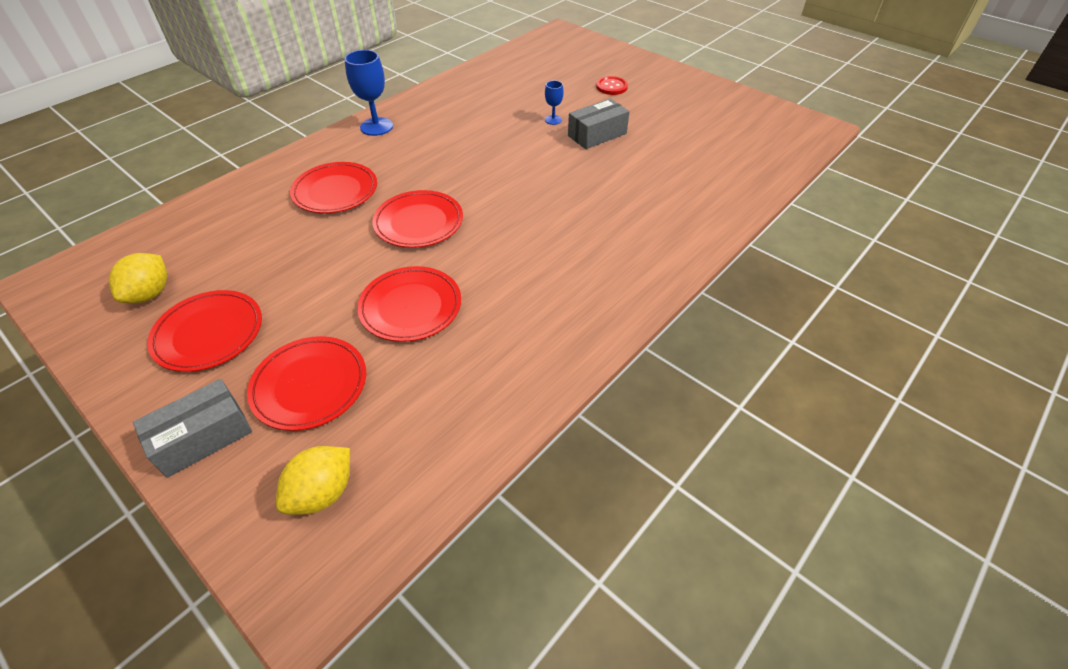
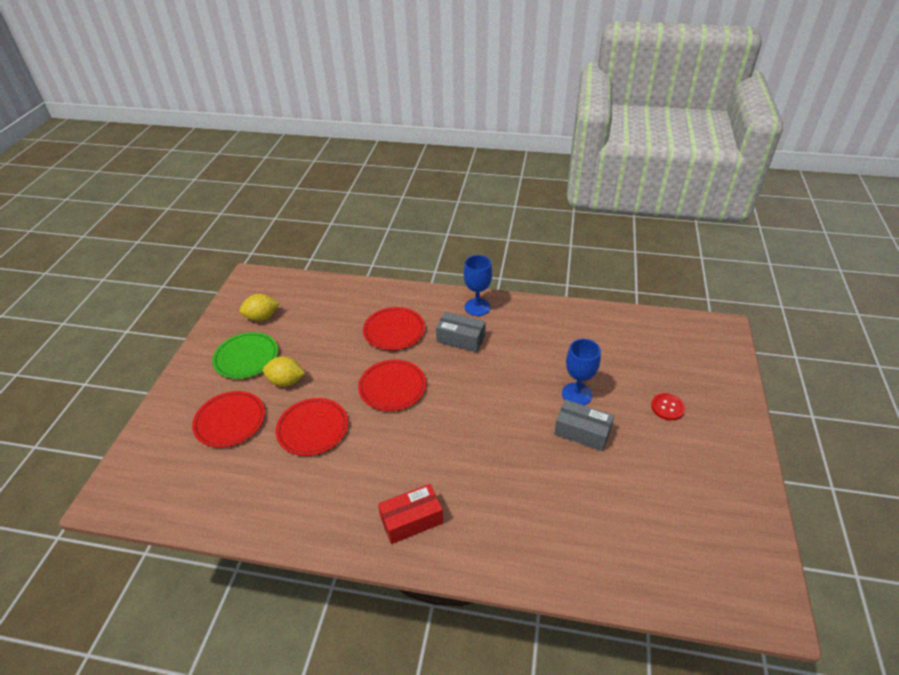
camera: 60 degrees right, 5 degrees down
grey box [133,379,252,478] -> grey box moved to [436,312,486,352]
red plate [147,290,262,372] -> green plate [212,332,278,379]
yellow lemon [276,446,350,515] -> yellow lemon moved to [263,356,305,387]
blue goblet [545,80,564,125] -> blue goblet [562,339,601,405], size x1.87
none -> red box [378,484,443,544]

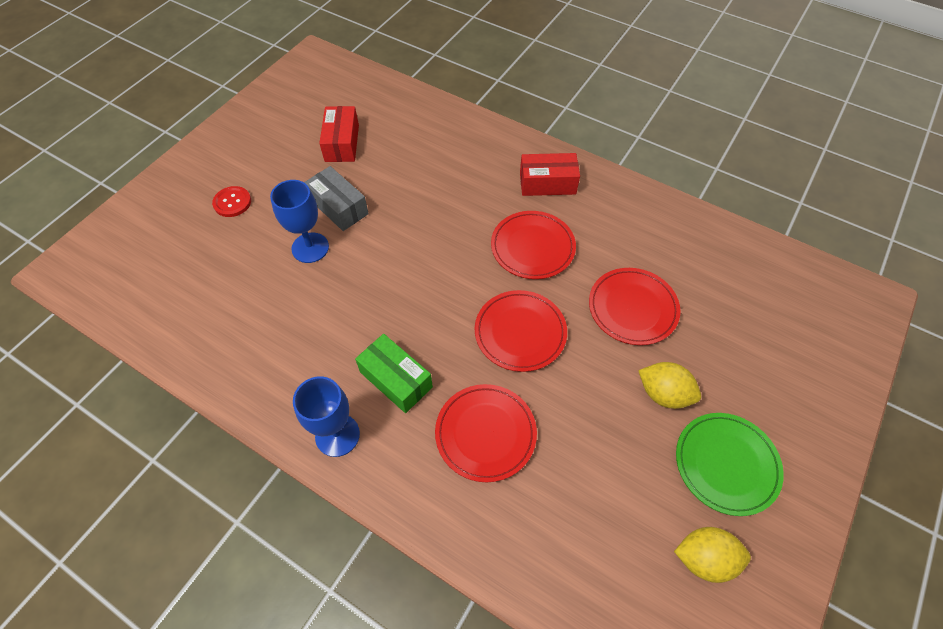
camera: 160 degrees left, 15 degrees up
red plate [192,391,265,447] -> red plate moved to [491,211,576,279]
grey box [436,312,486,352] -> green box [355,334,433,413]
none -> red box [319,106,359,162]

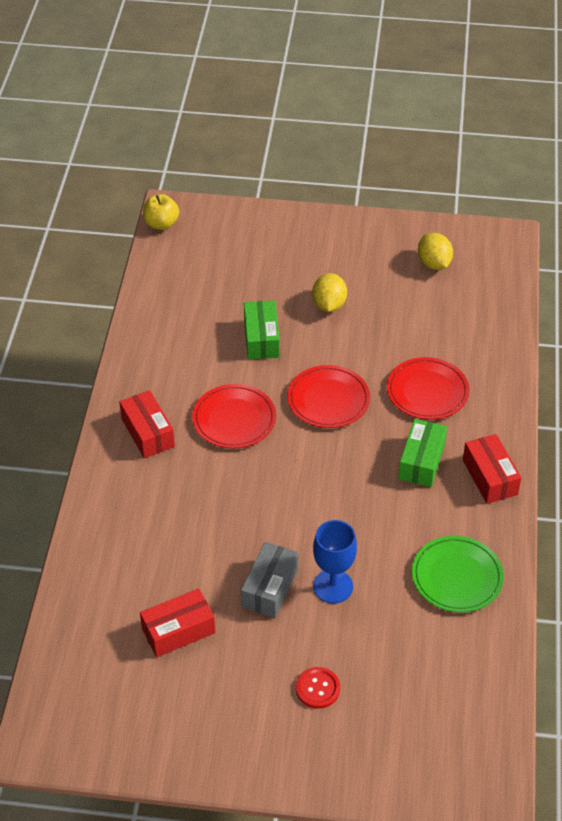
camera: 115 degrees left, 10 degrees down
blue goblet [293,376,360,457] -> red box [463,434,521,504]
red plate [589,268,681,345] -> green box [244,301,280,359]
green plate [676,413,784,516] -> green plate moved to [412,536,504,613]
none -> yellow apple [143,194,179,230]

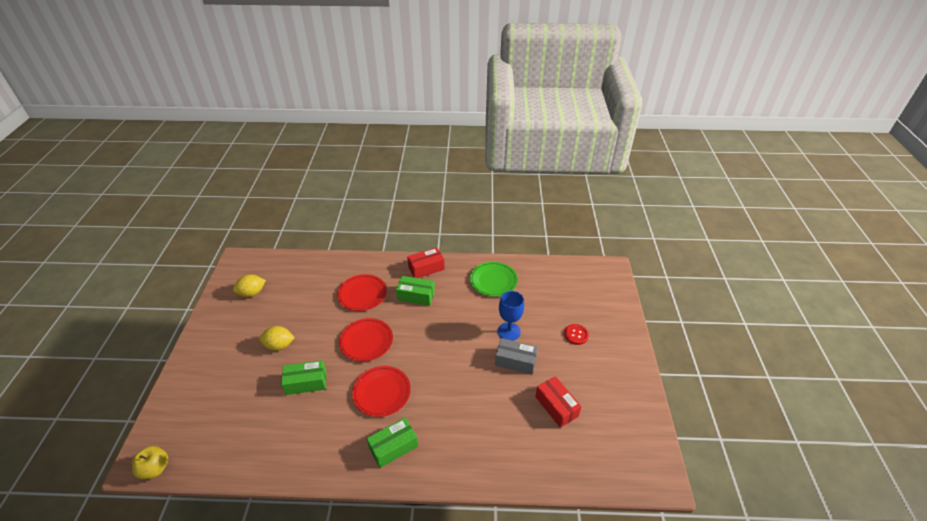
camera: 95 degrees left, 5 degrees down
red box [119,390,175,458] -> green box [367,417,418,468]

